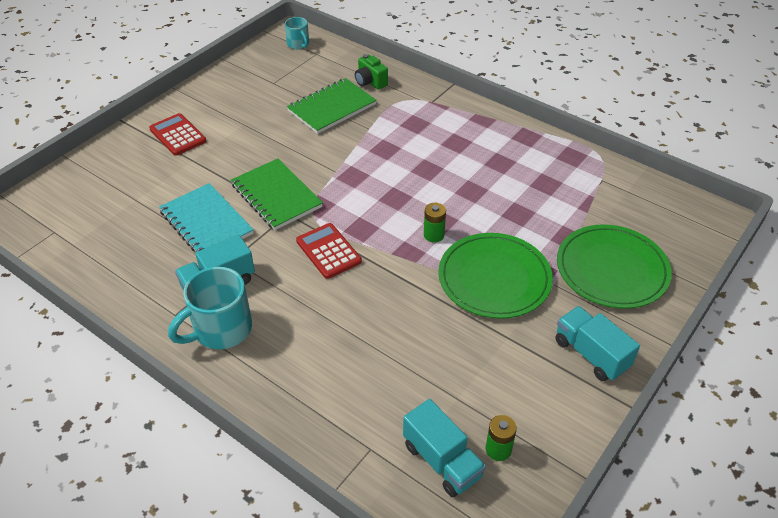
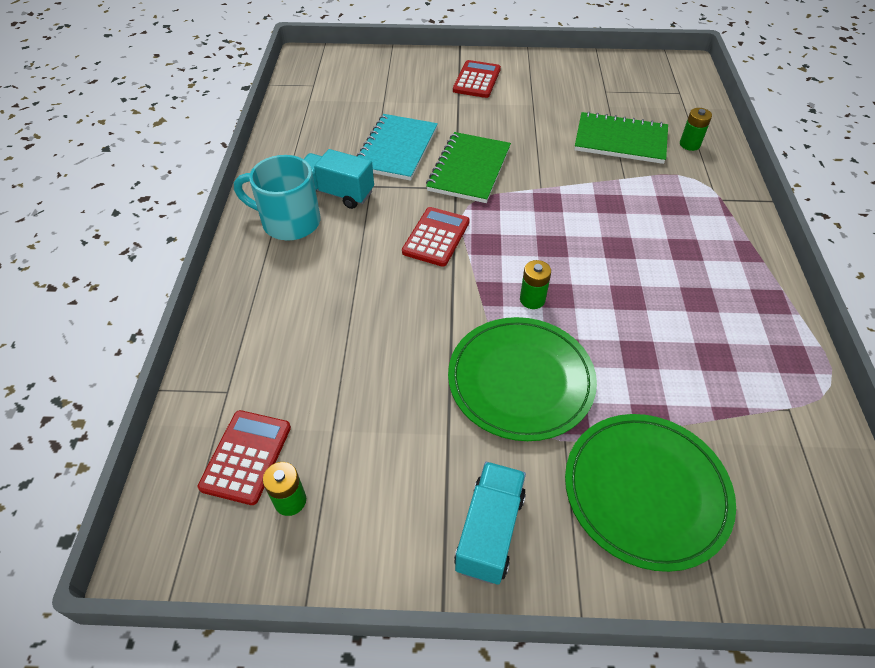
camera: 55 degrees right, 5 degrees up
turquoise mug [285,17,309,49] -> none
green camera [355,54,388,90] -> green battery [680,108,712,151]
turquoise truck [403,399,486,497] -> red calculator [198,410,291,505]

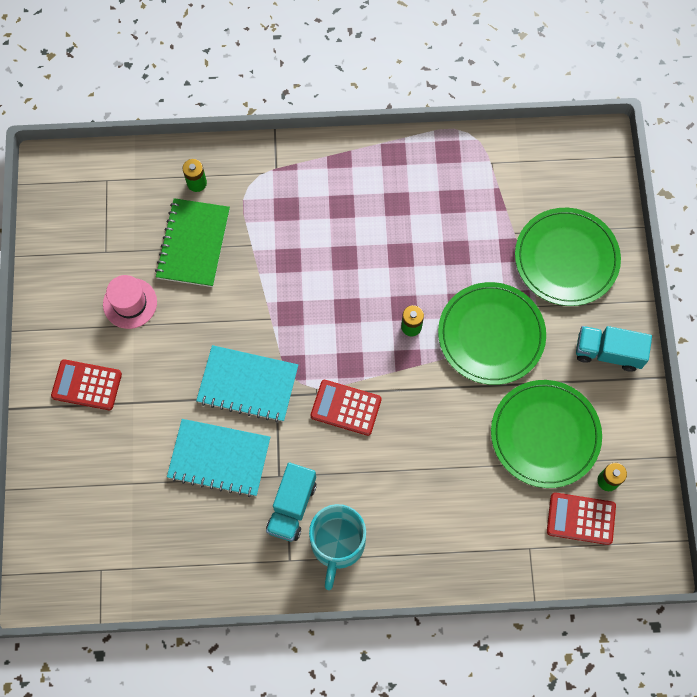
camera: 95 degrees left, 20 degrees up
green notebook [426,132,511,203] -> turquoise notebook [196,345,298,422]
none -> pink hat [103,275,157,329]
none -> green plate [491,380,602,488]

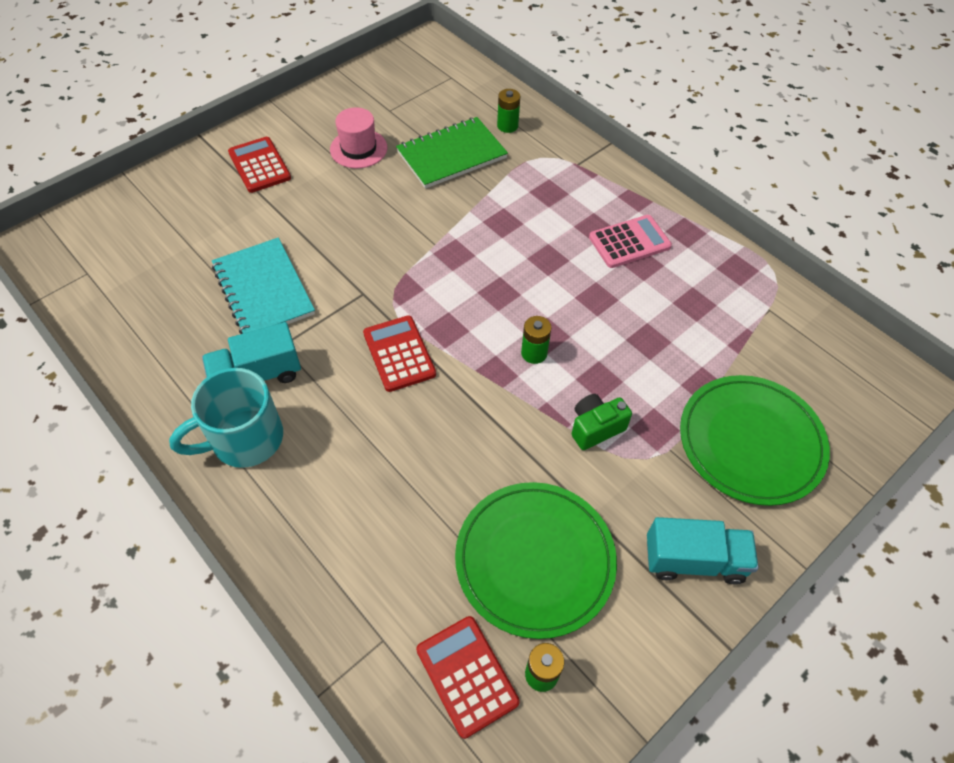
camera: 50 degrees right, 15 degrees down
turquoise notebook [196,345,298,422] -> none
green plate [438,282,546,385] -> green camera [572,394,632,450]
turquoise truck [576,326,652,372] -> turquoise truck turned 120 degrees clockwise [647,517,759,584]
none -> pink calculator [589,215,672,268]

